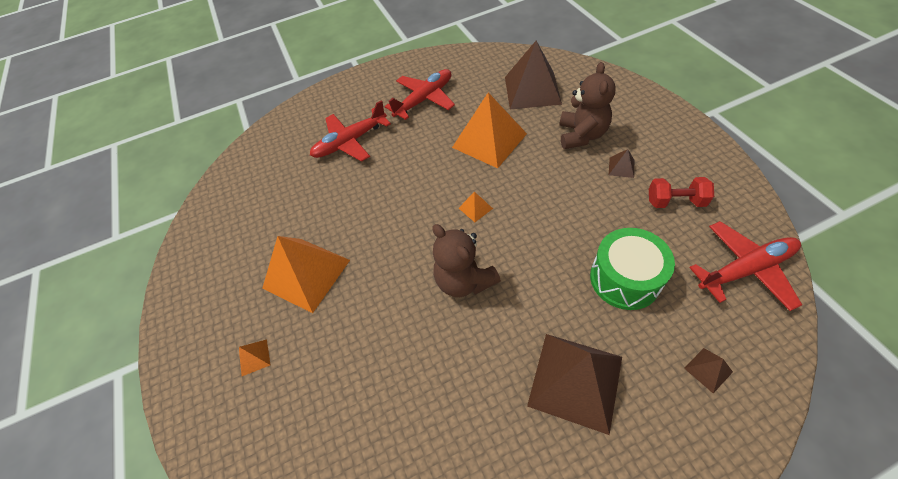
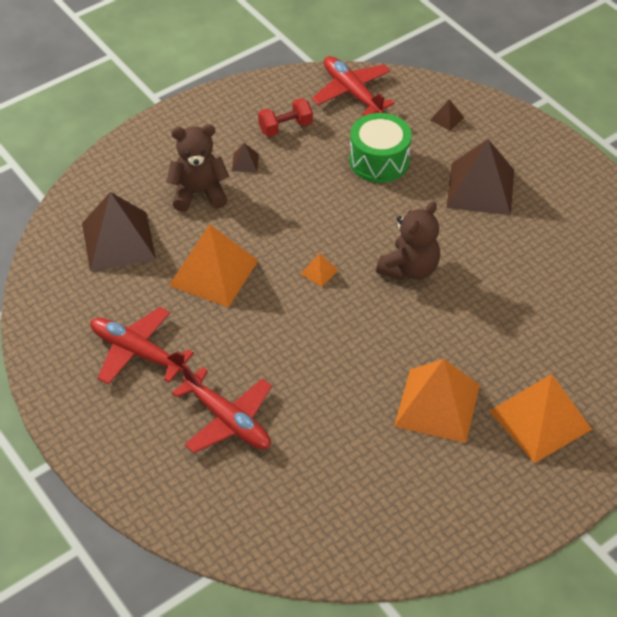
camera: 110 degrees left, 5 degrees down
orange pyramid [239,339,270,376] -> orange pyramid [489,374,592,463], size x2.45
red dumbbell [649,177,714,208] -> red dumbbell turned 75 degrees clockwise [258,98,313,137]

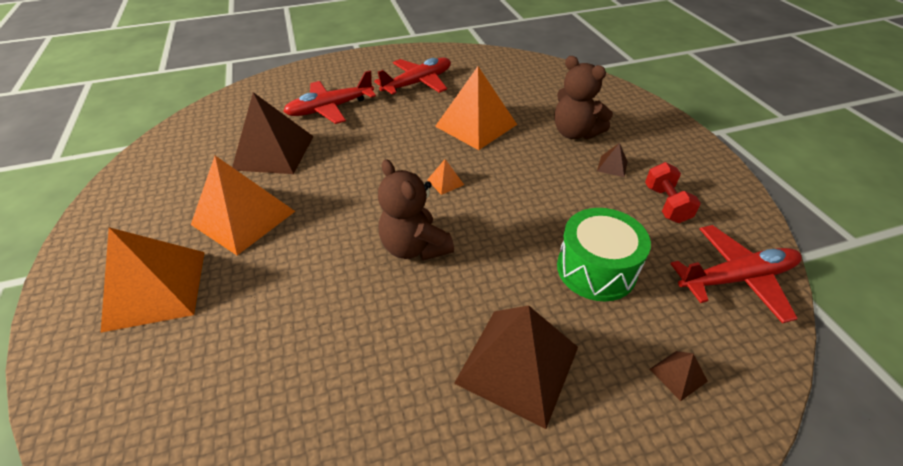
camera: 110 degrees right, 5 degrees down
brown pyramid [82,192,156,271] -> brown pyramid moved to [232,92,314,174]
brown teddy bear [166,124,229,212] -> brown teddy bear turned 120 degrees clockwise [554,56,613,139]

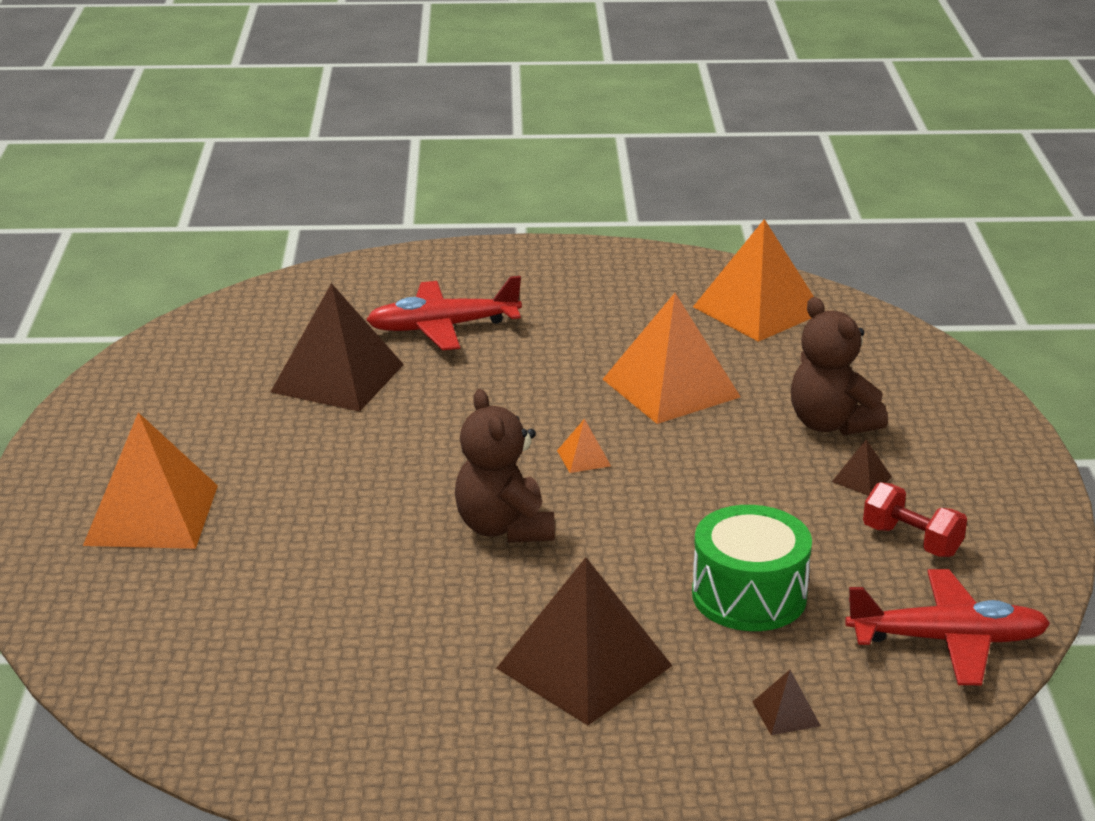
camera: 15 degrees right, 15 degrees down
orange pyramid [191,156,295,255] -> orange pyramid moved to [693,219,814,342]
red plane [374,58,451,95] -> none
red dumbbell [645,162,701,223] -> red dumbbell turned 60 degrees counterclockwise [863,482,967,557]

